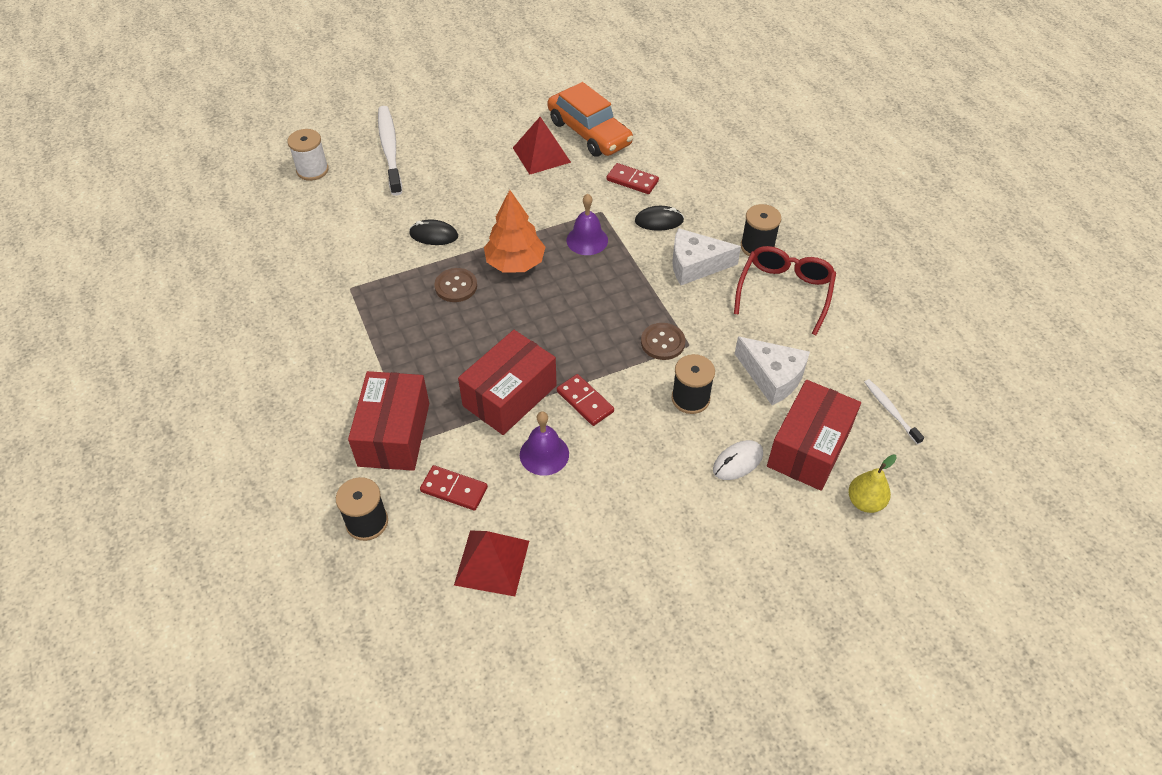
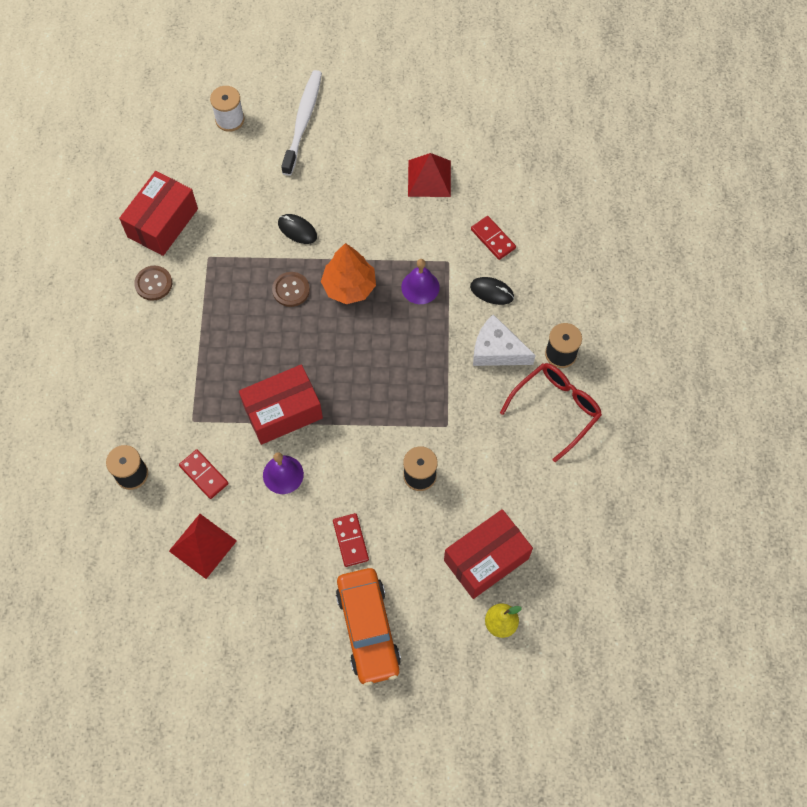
camera: 25 degrees right, 15 degrees up
red box [348,371,429,471] -> red box moved to [119,171,198,256]
orange car [548,82,633,157] -> orange car moved to [336,568,401,686]
red domino [557,374,614,426] -> red domino moved to [333,513,369,567]
brown button [641,323,685,360] -> brown button moved to [134,266,172,301]
white mouse [713,440,763,480] -> none
white cheese [735,337,810,405] -> none
white toothbrush [864,379,924,445] -> none

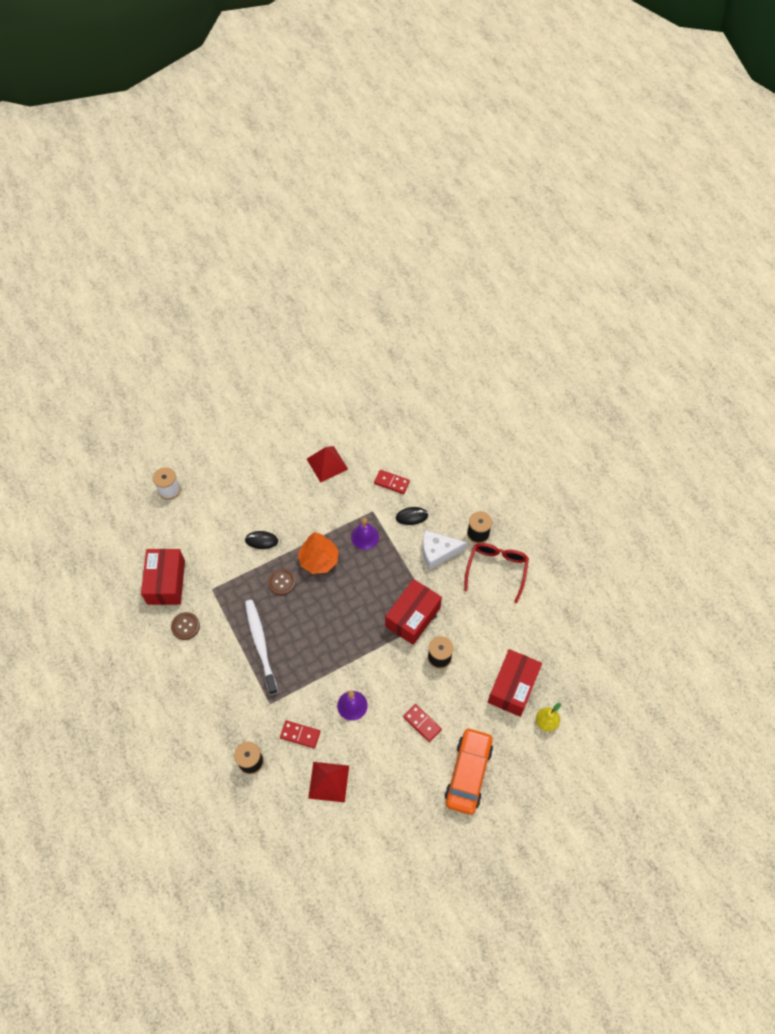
camera: 30 degrees left, 5 degrees down
red box [239,364,323,445] -> red box moved to [385,579,442,645]
white toothbrush [281,70,322,176] -> white toothbrush moved to [245,600,278,695]
orange car [336,568,401,686] -> orange car turned 120 degrees counterclockwise [445,727,493,815]

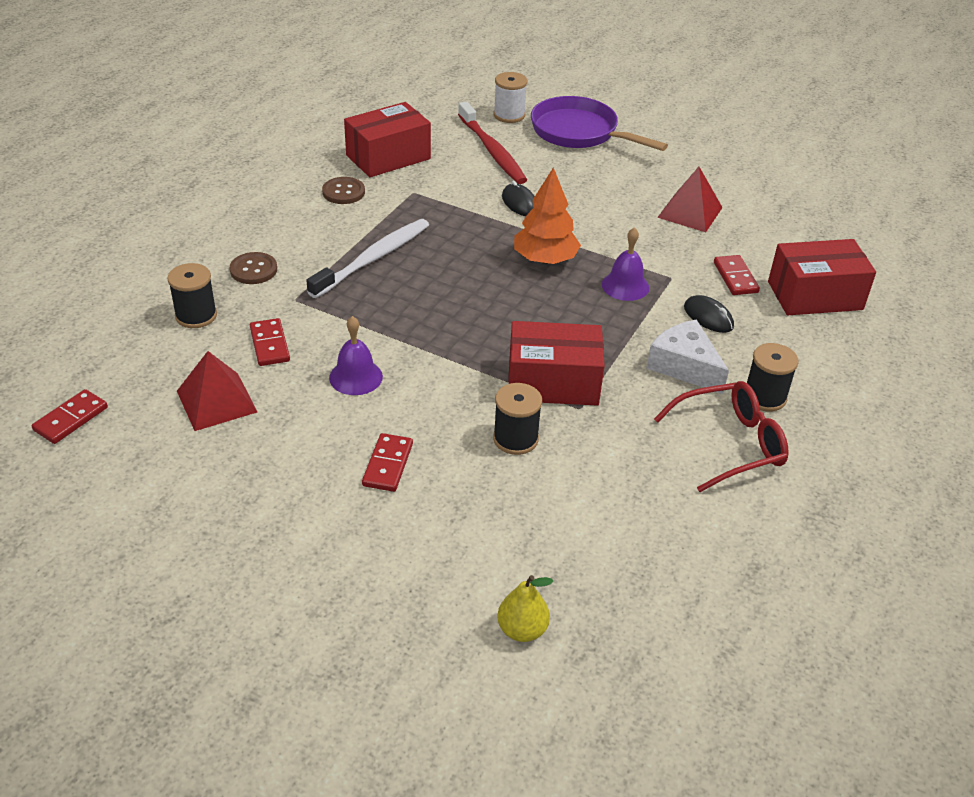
camera: 55 degrees right, 20 degrees down
brown button [268,568,296,595] -> brown button moved to [230,252,277,284]
orange car [445,727,493,815] -> none
red box [488,649,542,717] -> red box moved to [768,239,876,315]
none -> red domino [32,389,108,444]
none -> red toothbrush [458,101,527,184]
none -> purple pan [531,96,668,151]

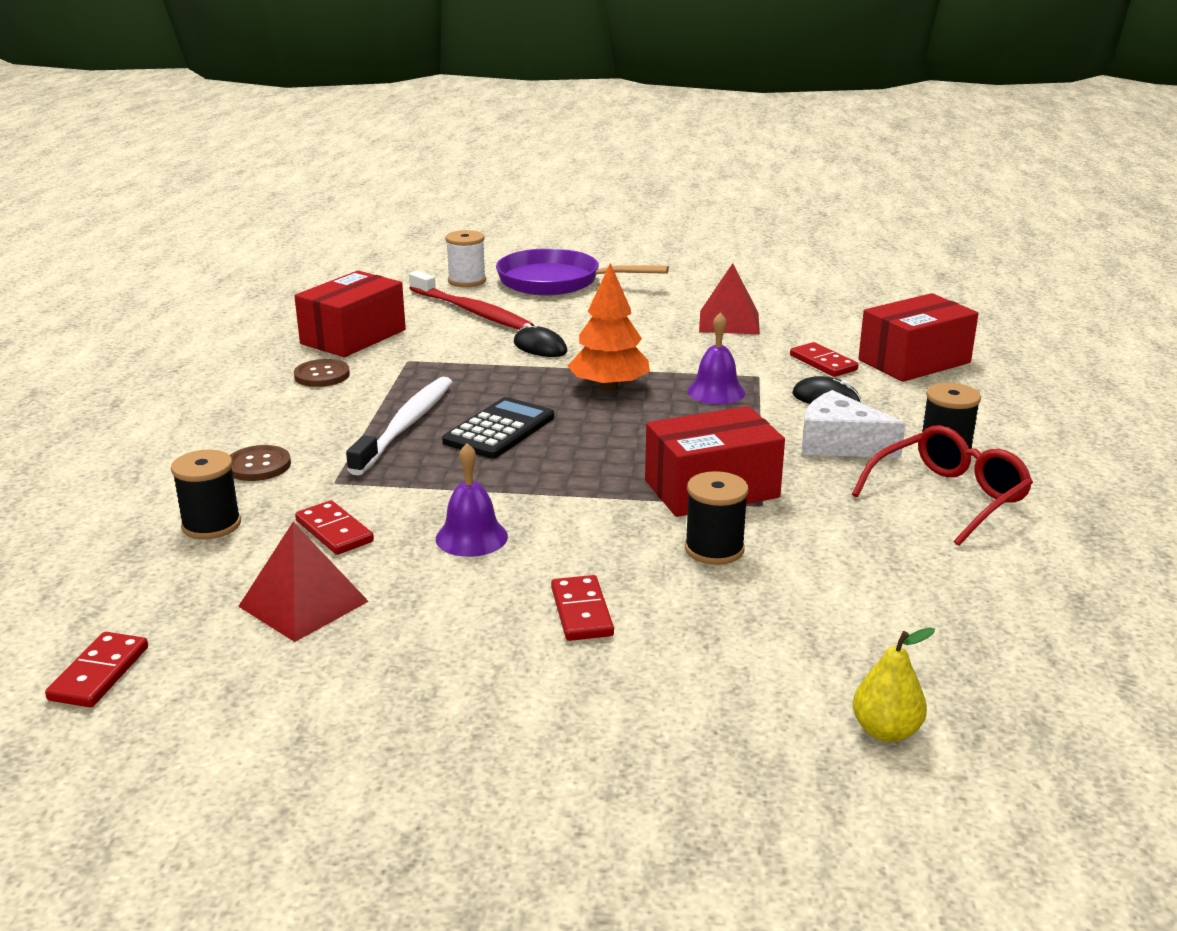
camera: 20 degrees left, 15 degrees down
none -> black calculator [442,397,554,458]

